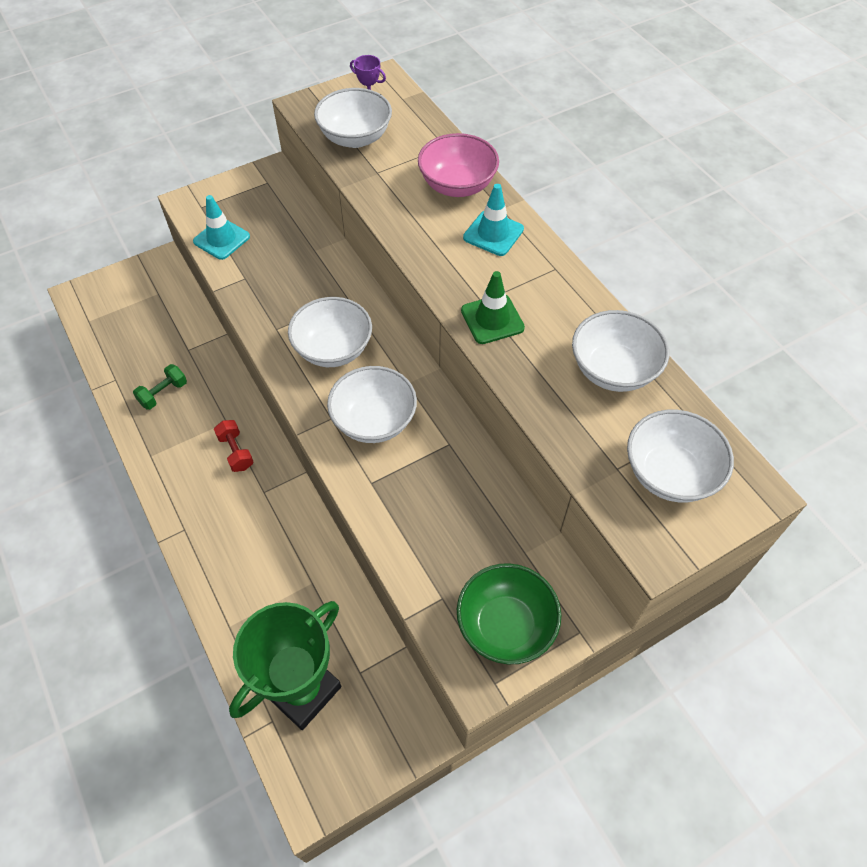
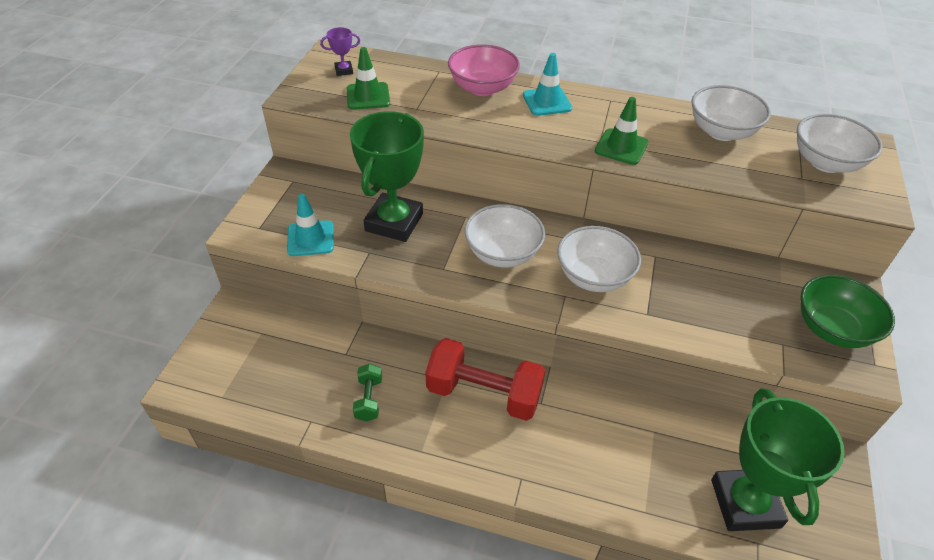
camera: 45 degrees left, 10 degrees down
red dumbbell [214,420,254,472] -> red dumbbell [425,338,546,421], size x2.08
white bowl [314,88,392,148] -> green traffic cone [347,47,390,110]
none -> green trophy [350,111,424,242]

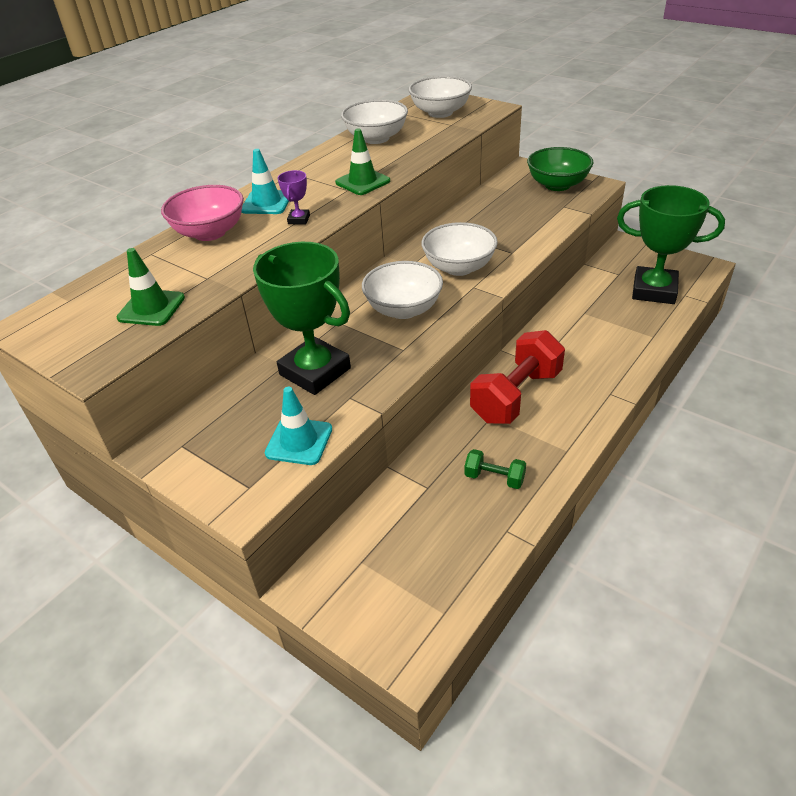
camera: 65 degrees left, 5 degrees down
purple trophy [320,27,360,76] -> purple trophy moved to [278,170,310,225]

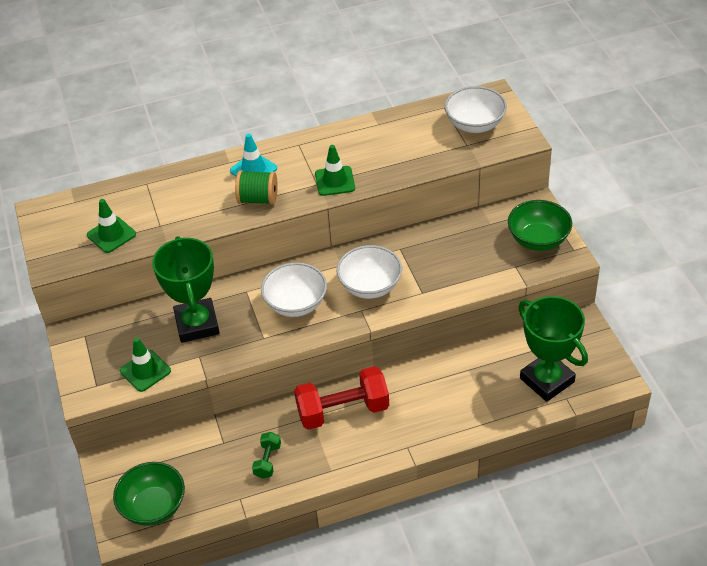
camera: 35 degrees right, 5 degrees up
pink bowl [161,185,244,241] -> none
turquoise traffic cone [265,387,332,465] -> green traffic cone [120,337,171,392]
purple trophy [278,170,310,225] -> green spool [235,170,277,205]
white bowl [341,99,408,144] -> none
green dumbbell [464,449,526,489] -> green dumbbell turned 45 degrees clockwise [252,432,281,479]
none -> green bowl [113,462,185,526]

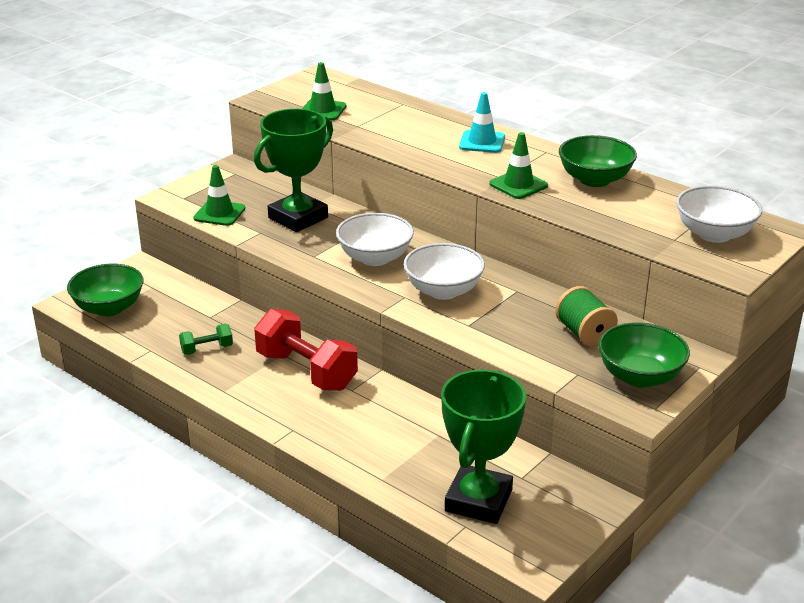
camera: 55 degrees right, 15 degrees down
green spool [235,170,277,205] -> green spool moved to [555,286,618,347]
none -> green bowl [559,135,637,187]

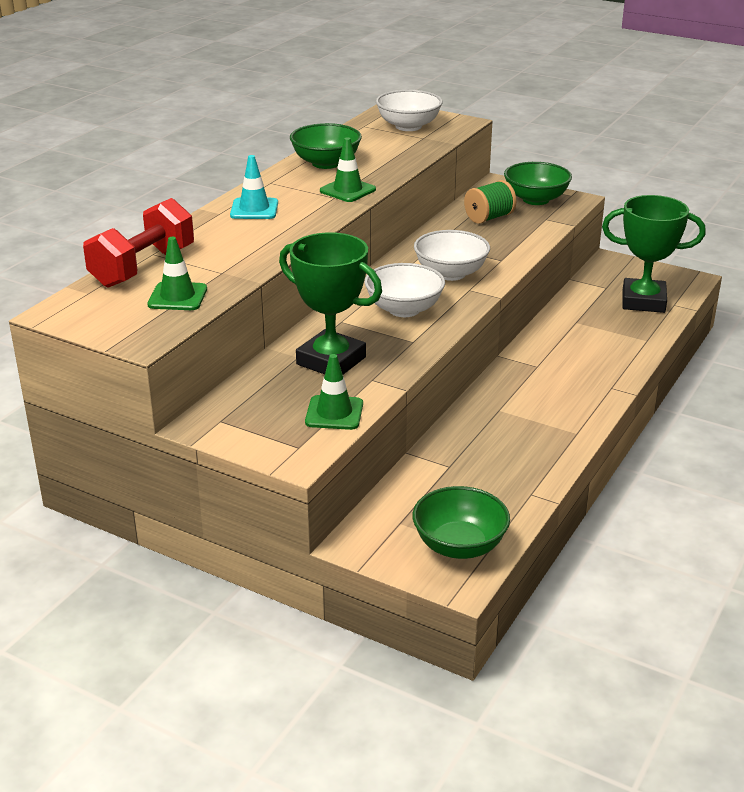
camera: 100 degrees left, 0 degrees up
green dumbbell [179,324,233,355] -> none
red dumbbell [254,309,358,391] -> red dumbbell moved to [83,198,194,287]

